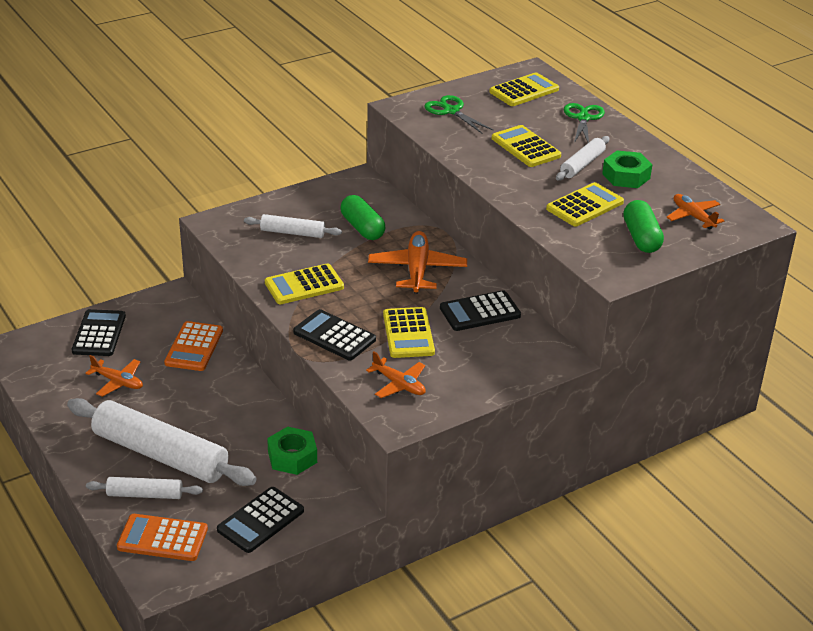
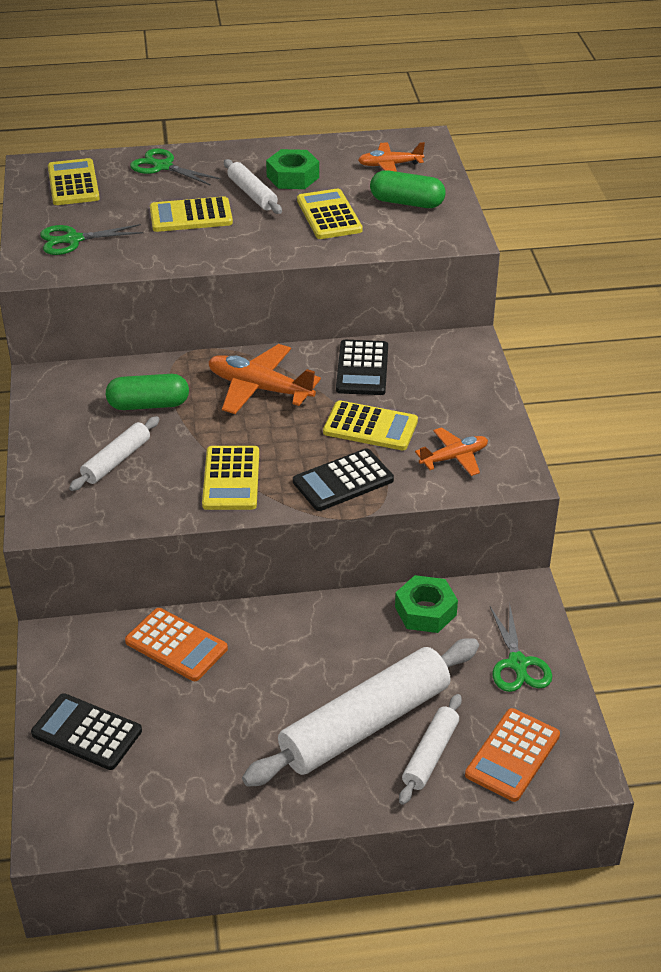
camera: 65 degrees left, 5 degrees up
orange plane [86,355,143,397] -> none
black calculator [217,487,304,553] -> green scissors [490,603,552,692]

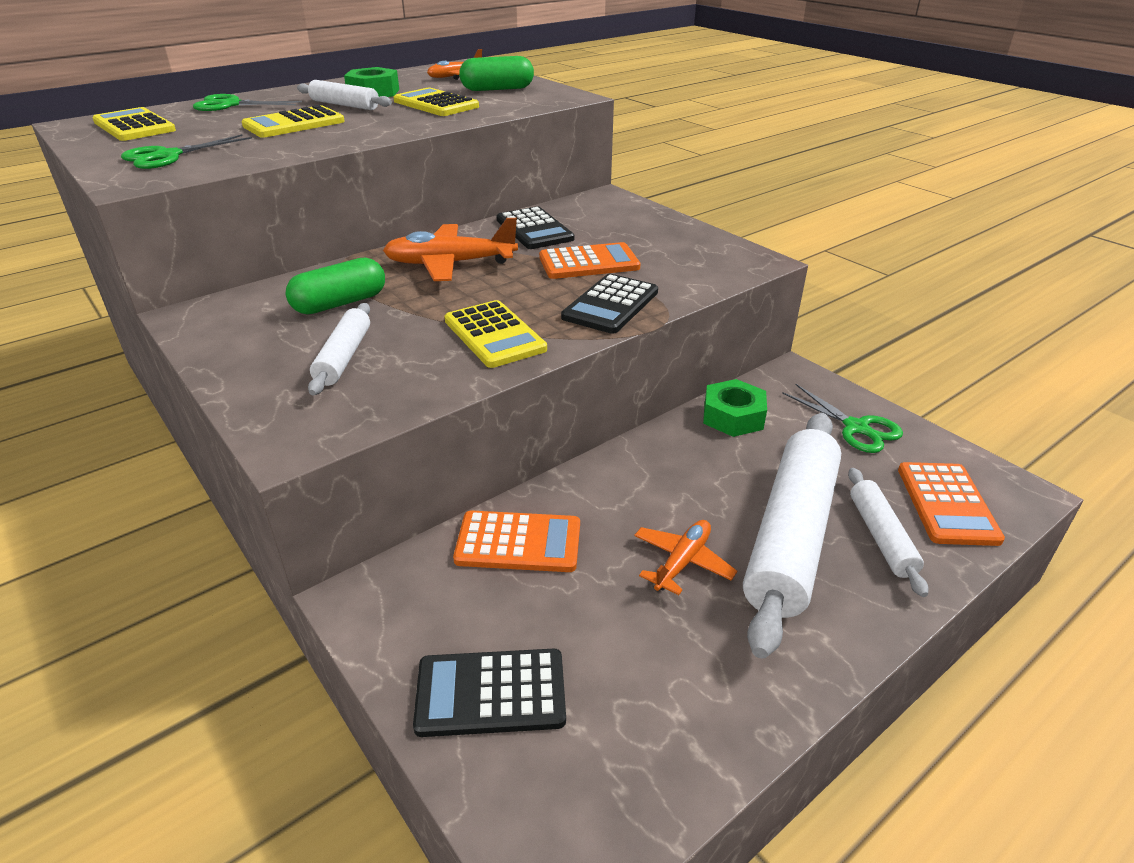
camera: 30 degrees left, 5 degrees down
yellow calculator [323,400,418,450] -> orange calculator [539,242,641,279]
orange plane [415,427,488,476] -> orange plane moved to [634,520,737,595]

